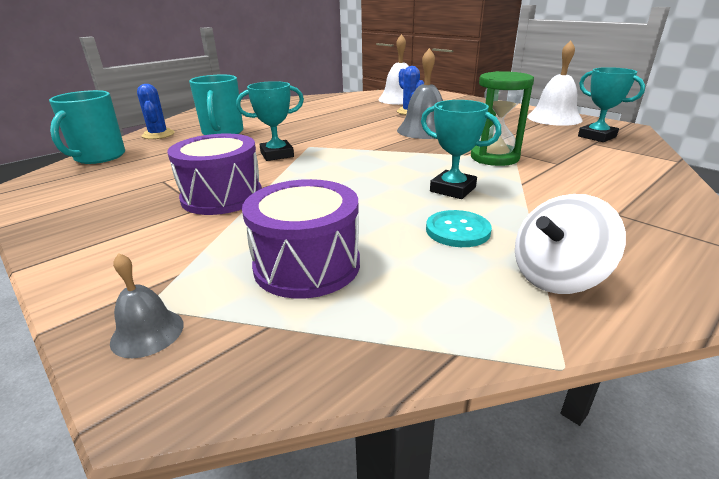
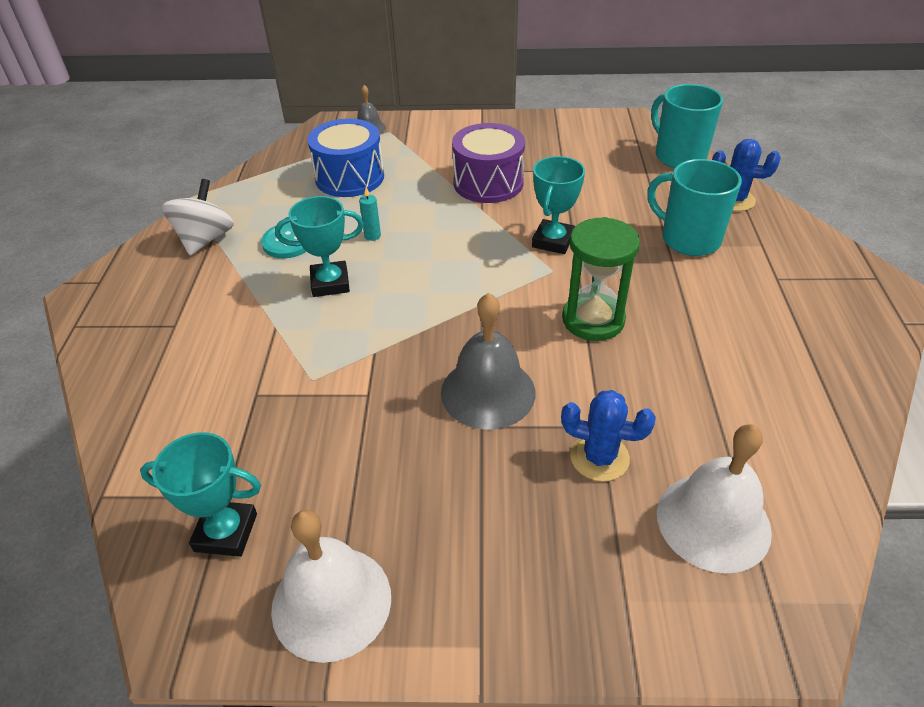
camera: 135 degrees right, 15 degrees up
purple drum [242,179,360,299] -> blue drum [307,119,384,197]
green hourglass [471,71,534,166] -> green hourglass moved to [562,217,640,341]
none -> turquoise candle [359,187,381,241]

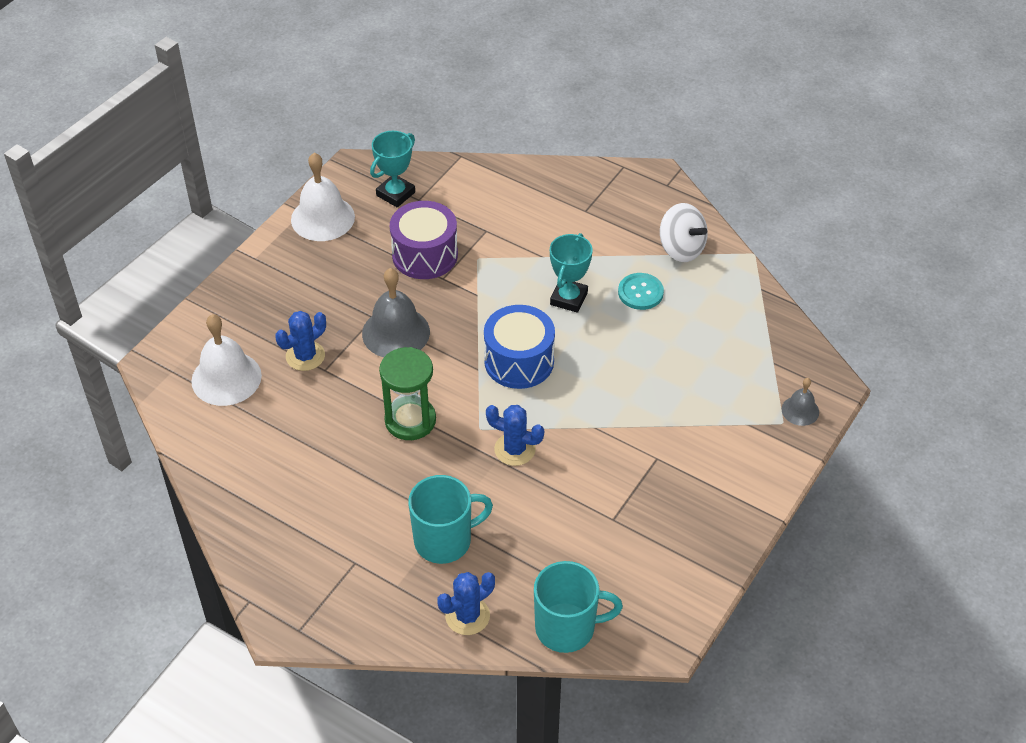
camera: 120 degrees right, 5 degrees up
blue drum [307,119,384,197] -> blue drum moved to [484,305,555,389]
turquoise candle [359,187,381,241] -> none
purple drum [452,123,525,203] -> purple drum moved to [390,201,458,279]
turquoise trophy [532,156,585,254] -> blue cactus [486,405,544,466]

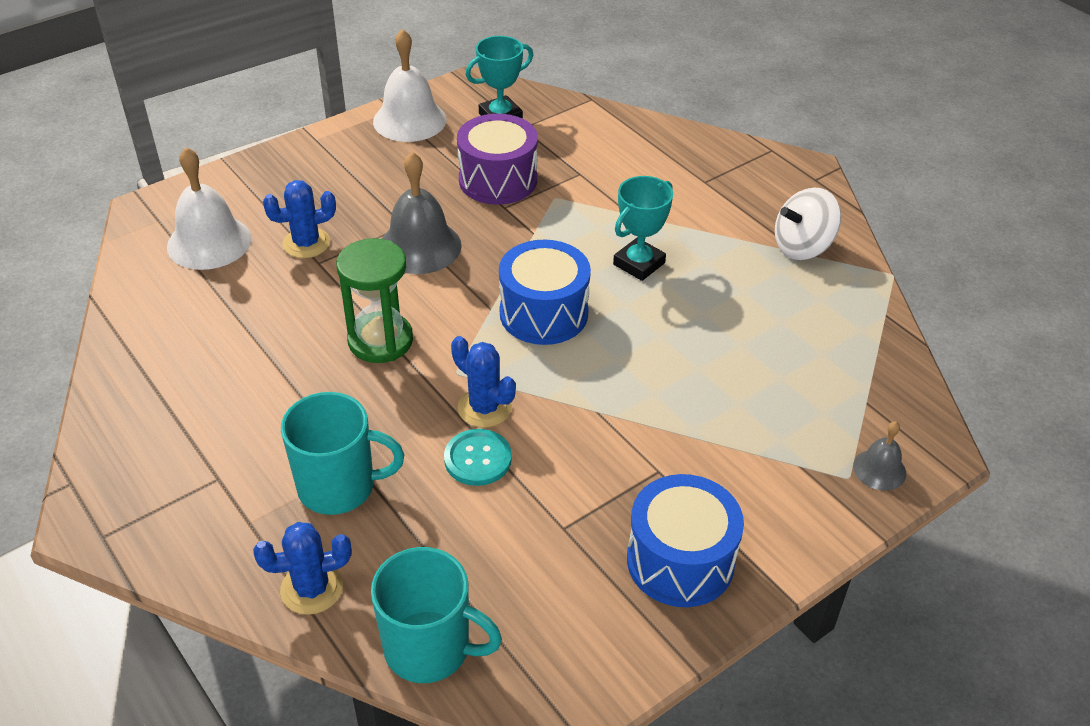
camera: 20 degrees right, 5 degrees down
turquoise button [618,273,664,310] -> turquoise button moved to [444,429,512,486]
white spinning top [660,203,708,262] -> white spinning top turned 90 degrees clockwise [775,188,841,260]
none -> blue drum [627,474,744,607]

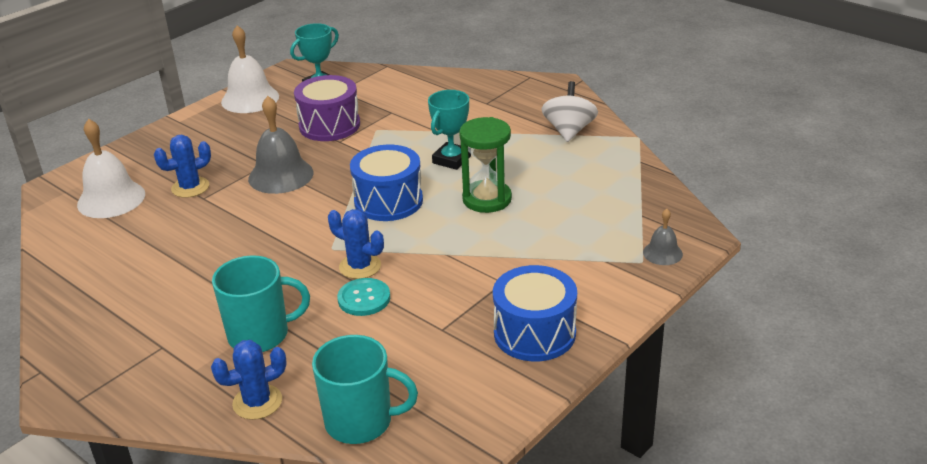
camera: 10 degrees left, 10 degrees down
green hourglass [336,238,413,363] -> green hourglass moved to [459,117,512,213]
white spinning top [775,188,841,260] -> white spinning top turned 135 degrees clockwise [541,81,598,142]

